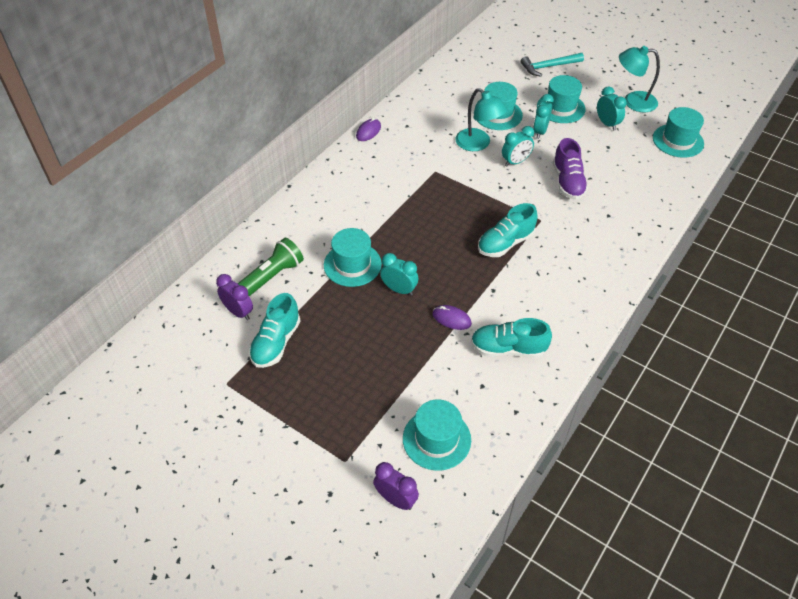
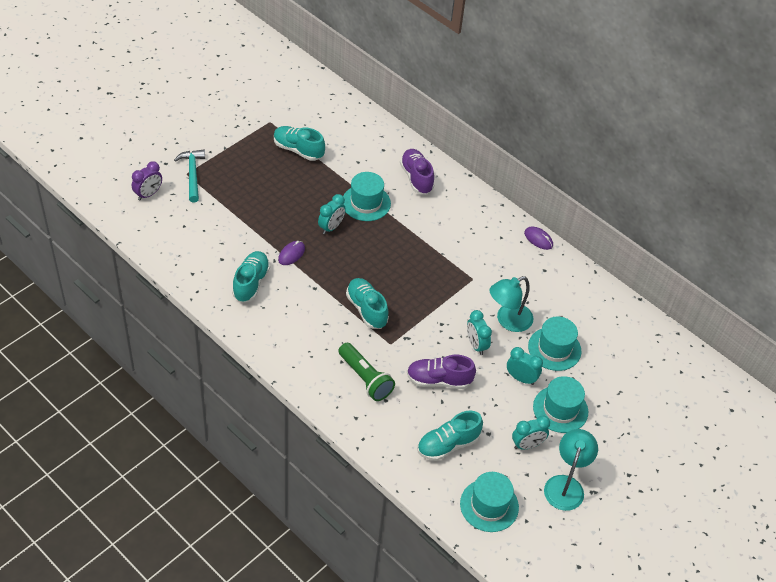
camera: 95 degrees right, 0 degrees up
purple clock [216,274,253,320] -> none
green flashlight [238,238,304,296] -> green flashlight moved to [339,343,395,401]
turquoise hat [403,400,471,471] -> none
turquoise hammer [521,53,584,77] -> turquoise hammer moved to [174,150,205,203]
none -> purple shoe [400,149,434,194]
none -> turquoise shoe [417,411,483,461]

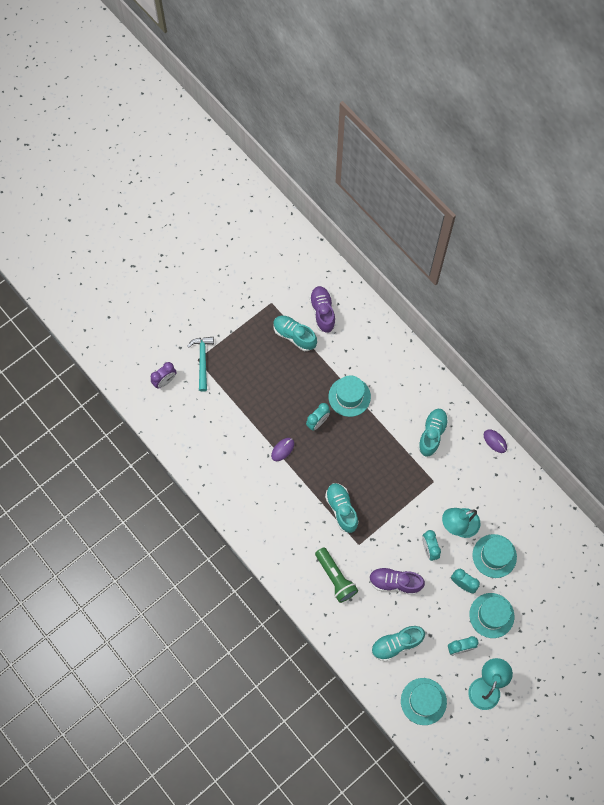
camera: 10 degrees right, 20 degrees up
turquoise shoe [232,251,270,302] -> turquoise shoe moved to [418,409,449,457]
purple shoe [400,149,434,194] -> purple shoe moved to [309,286,336,333]

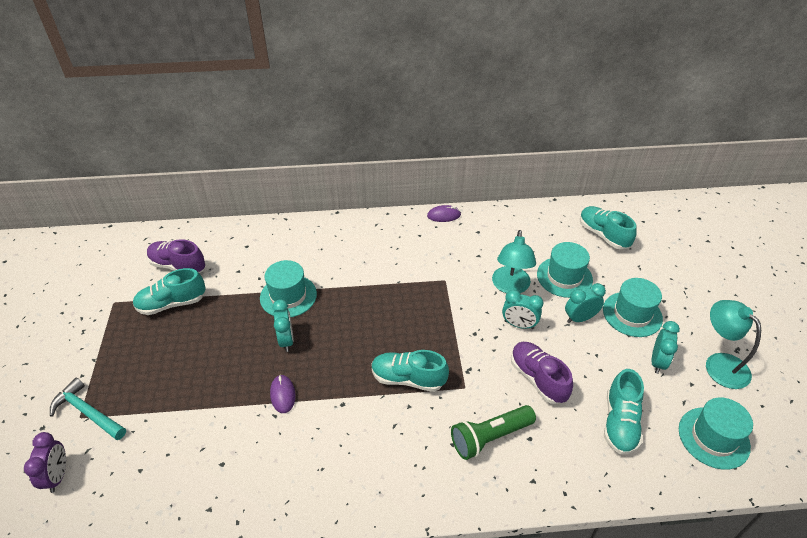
camera: 55 degrees left, 25 degrees down
green flashlight [315,547,358,603] -> green flashlight turned 150 degrees clockwise [451,405,536,460]
purple shoe [369,567,425,595] -> purple shoe turned 105 degrees clockwise [511,342,573,404]
turquoise shoe [418,409,449,457] -> turquoise shoe moved to [580,206,637,249]

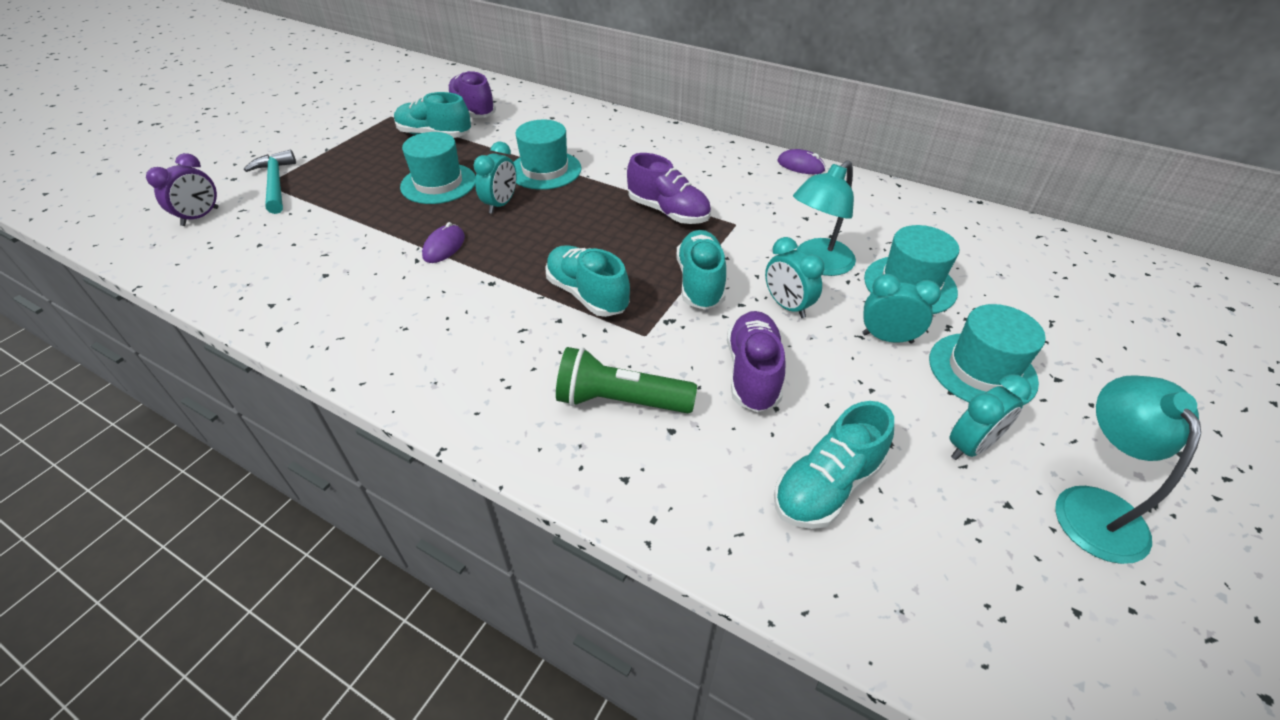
camera: 35 degrees right, 0 degrees up
turquoise shoe [580,206,637,249] -> turquoise shoe moved to [677,230,726,310]
turquoise hat [679,398,753,470] -> turquoise hat moved to [400,132,476,204]
none -> purple shoe [627,153,711,224]

